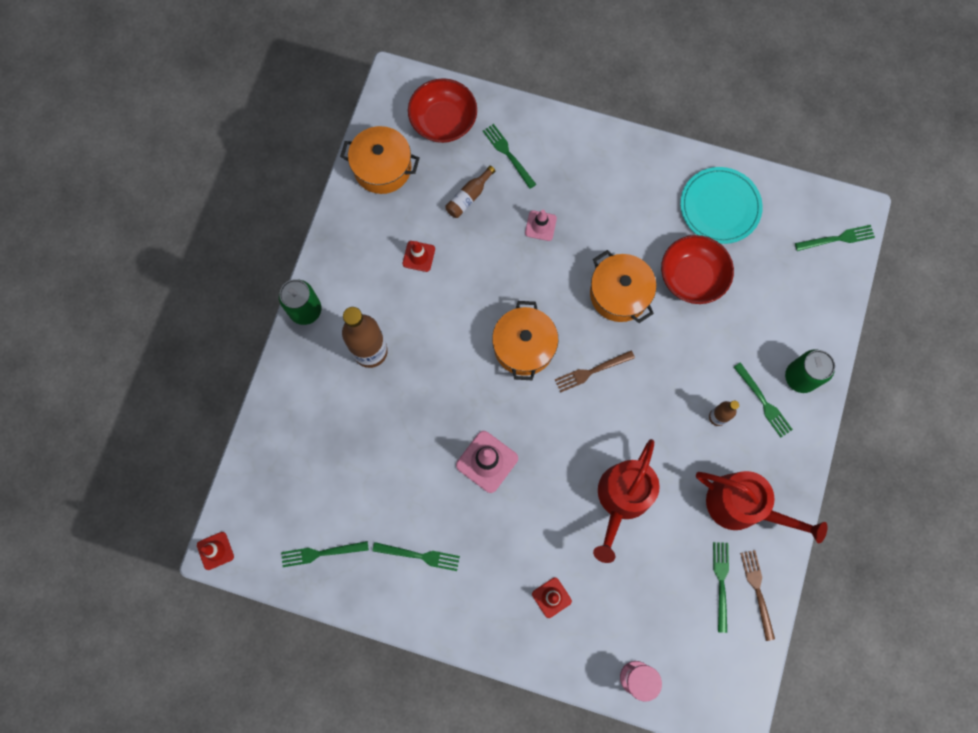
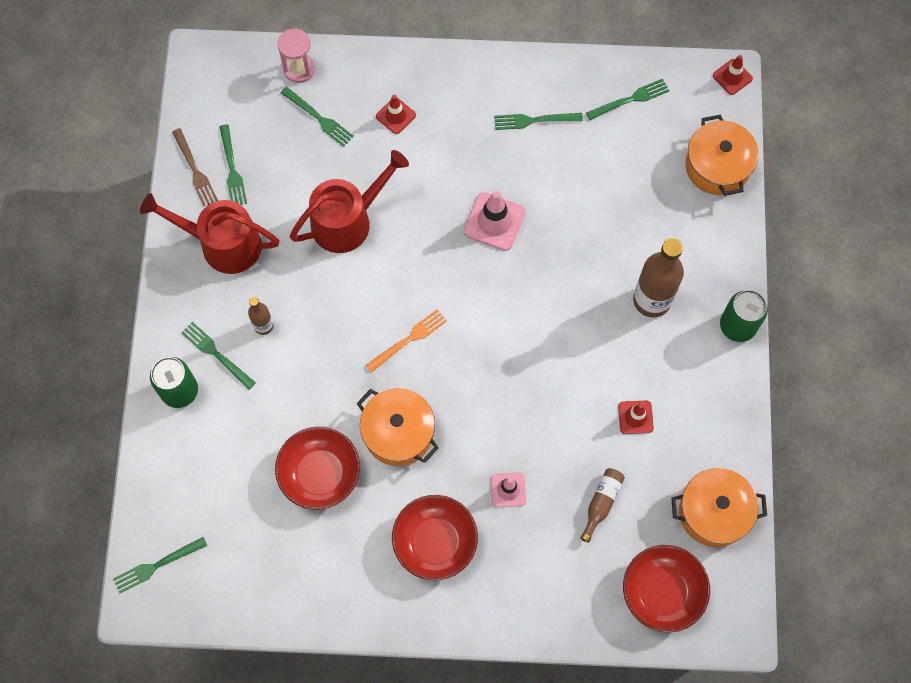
camera: 165 degrees right, 5 degrees down
green fork [483,124,536,189] -> green fork moved to [281,87,354,147]
orange pot [492,301,559,380] -> orange pot moved to [685,115,759,196]
brown fork [555,350,635,393] -> orange fork [366,309,447,373]
red watering can [593,439,660,563] -> red watering can turned 45 degrees clockwise [290,150,409,253]
turquoise plate [680,167,763,244] -> none
none -> red bowl [392,495,478,580]

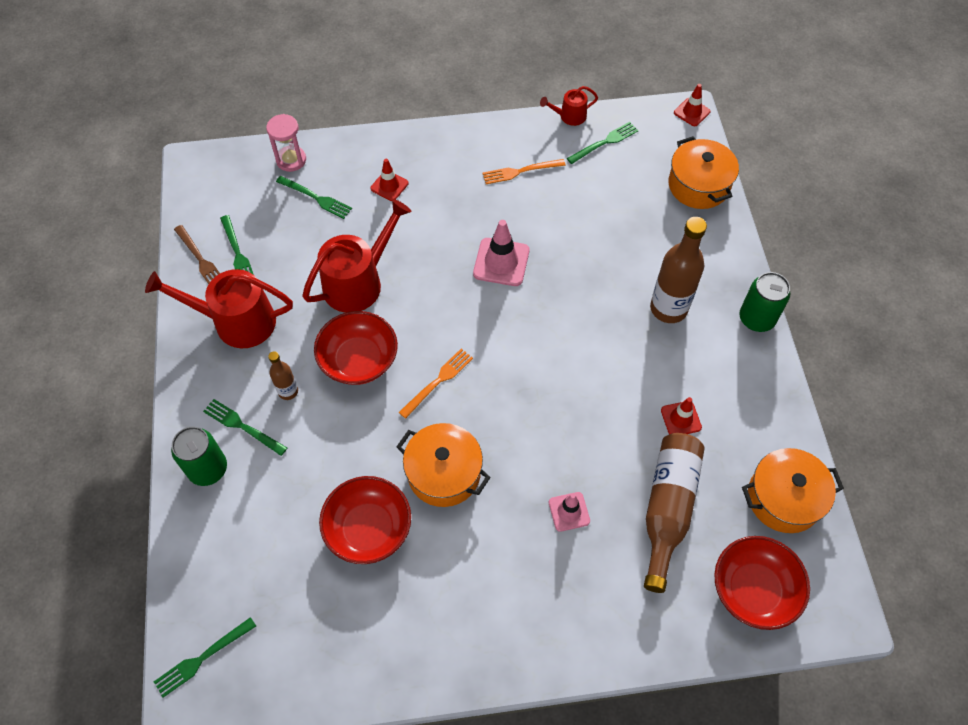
camera: 10 degrees left, 10 degrees down
red bowl [392,495,478,580] -> red bowl moved to [314,311,398,385]
green fork [494,113,583,130] -> orange fork [482,159,566,184]
brown bottle [580,468,625,543] -> brown bottle [644,433,705,593], size x1.95
none -> red watering can [540,86,598,126]

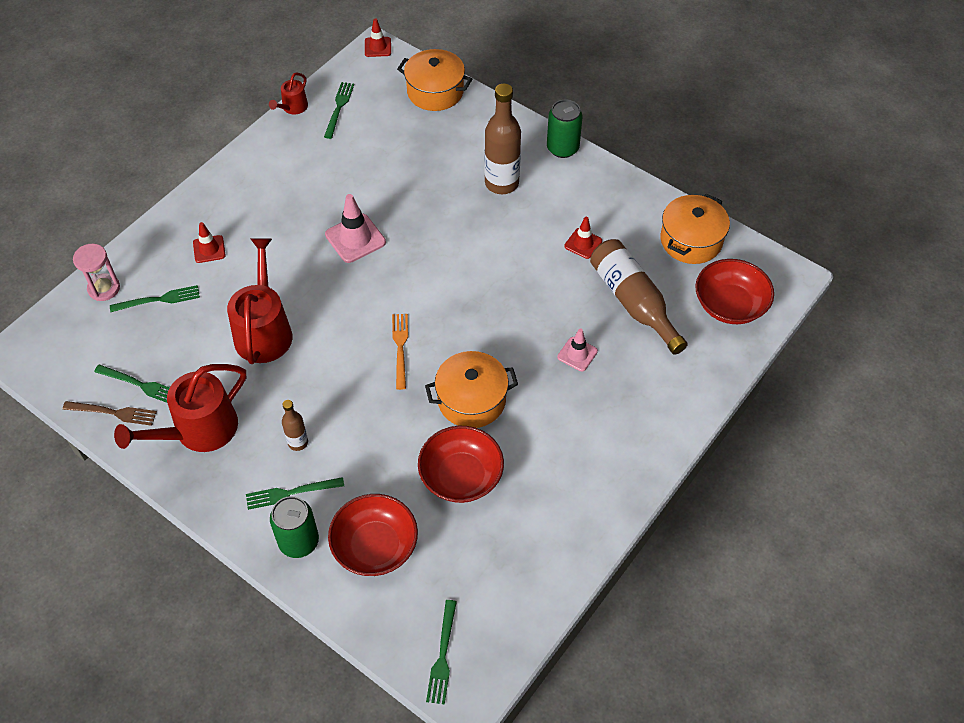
camera: 45 degrees left, 5 degrees down
red bowl [314,311,398,385] -> red bowl moved to [328,494,418,576]
orange fork [482,159,566,184] -> none

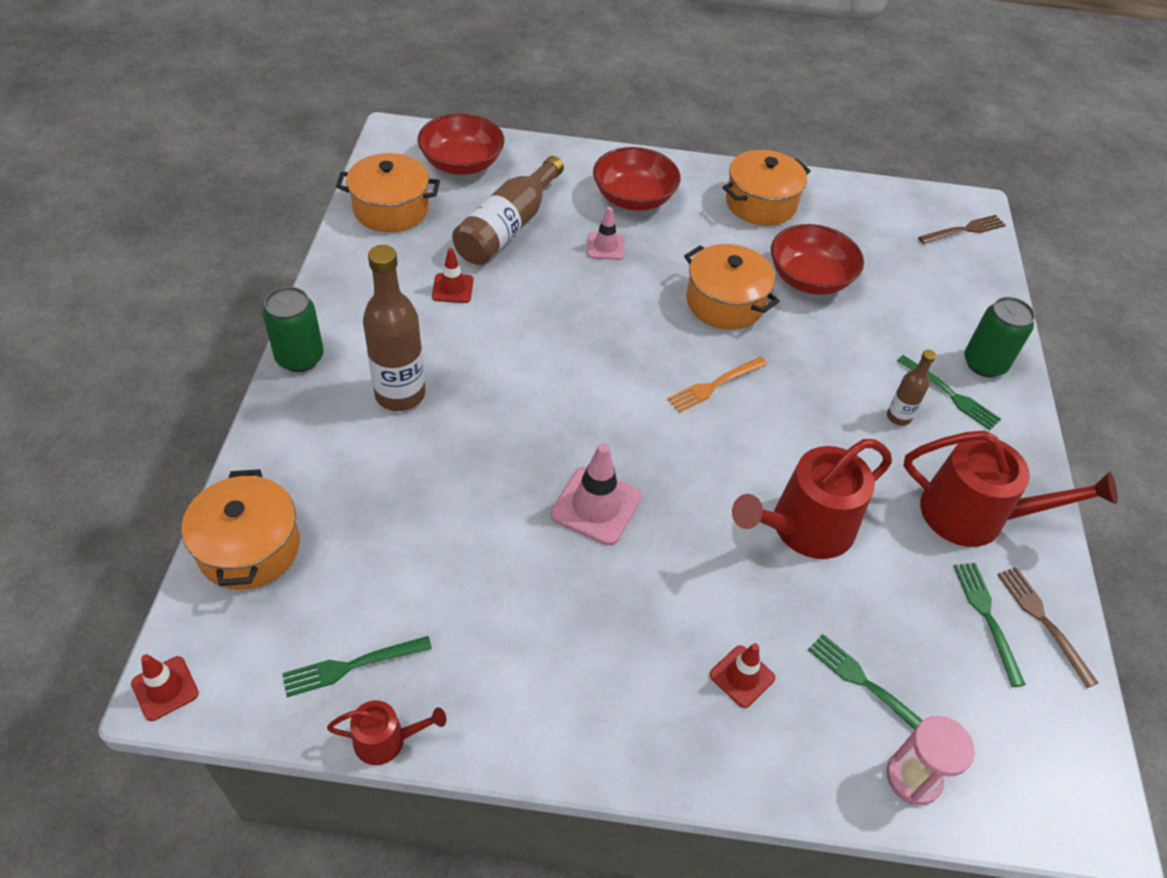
camera: 125 degrees left, 5 degrees down
red bowl [328,494,418,576] -> red bowl moved to [593,147,681,211]
green fork [426,600,457,705] -> brown fork [918,215,1006,244]
none -> orange pot [723,150,810,226]

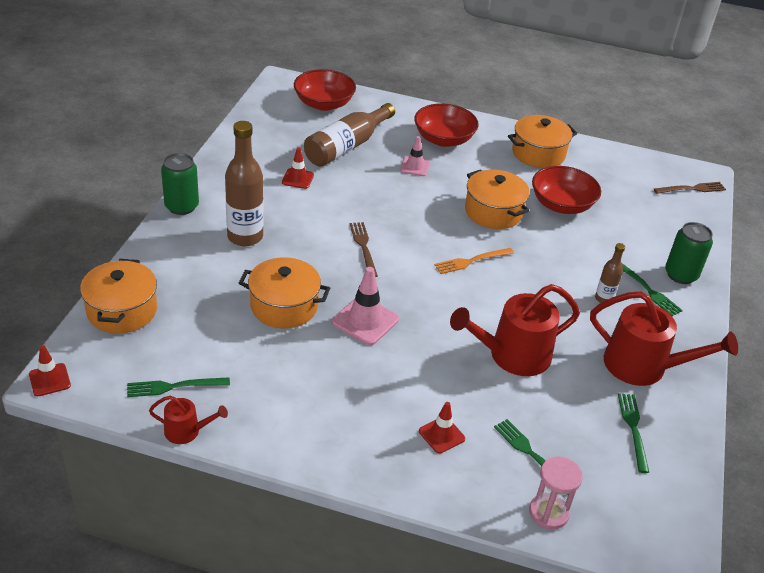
camera: 10 degrees right, 10 degrees down
orange pot [336,153,440,232] -> orange pot moved to [239,257,330,328]
brown fork [997,567,1098,688] -> brown fork moved to [350,222,378,277]

